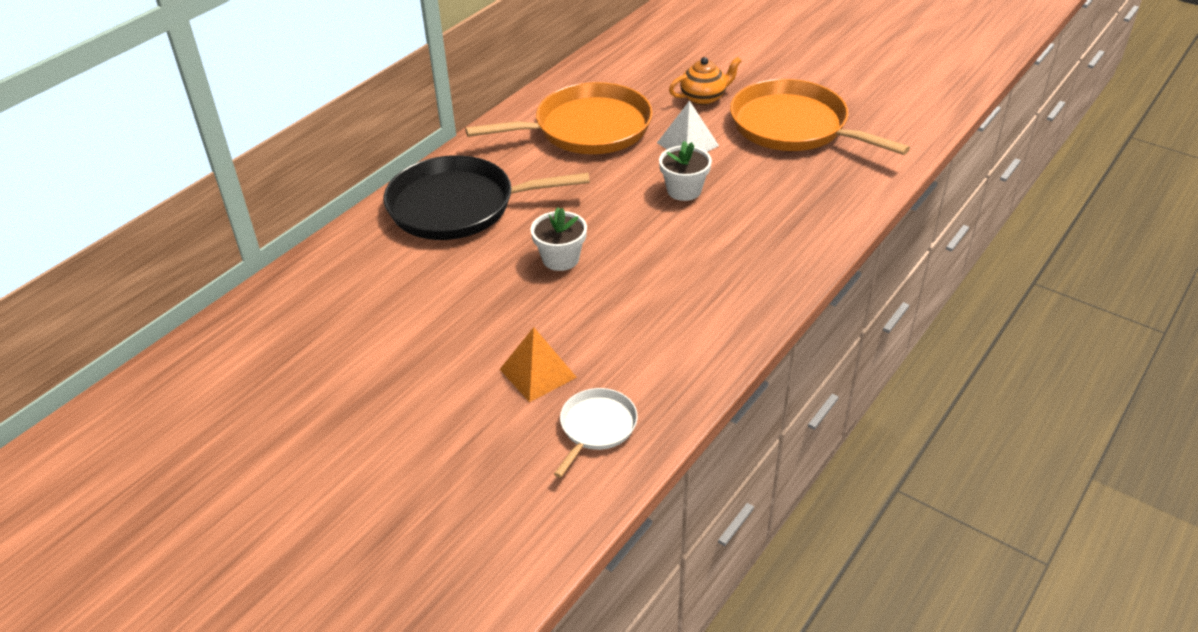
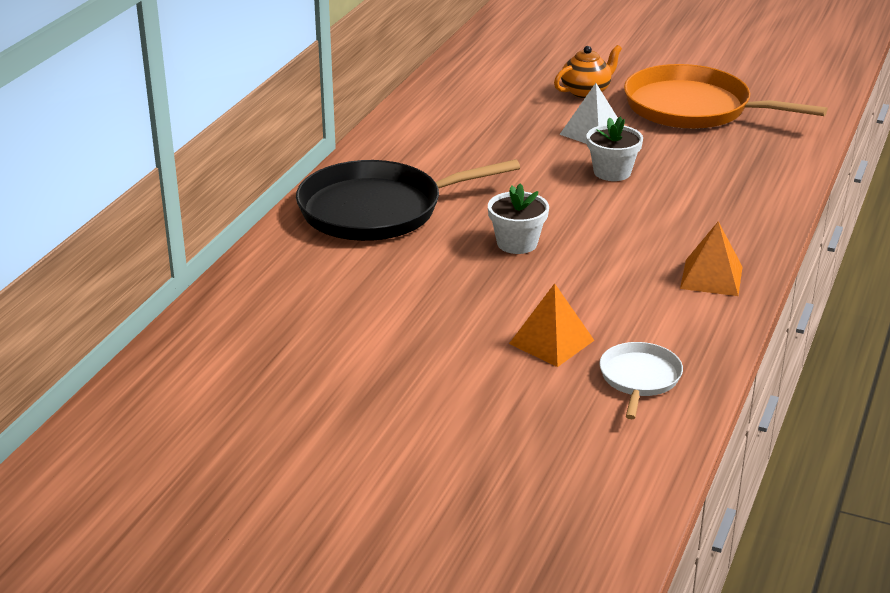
camera: 15 degrees left, 10 degrees down
orange pan [465,82,653,154] -> none
none -> orange pyramid [680,221,742,296]

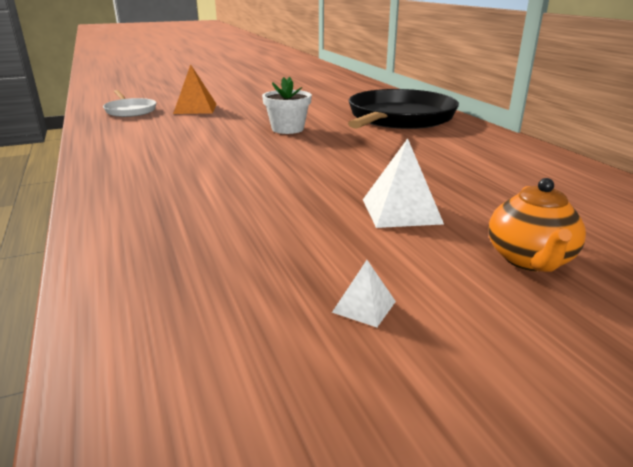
camera: 135 degrees right, 5 degrees down
white flower pot [586,117,643,181] -> none
orange pan [624,64,827,129] -> white pyramid [332,260,396,327]
orange pyramid [680,221,742,296] -> none

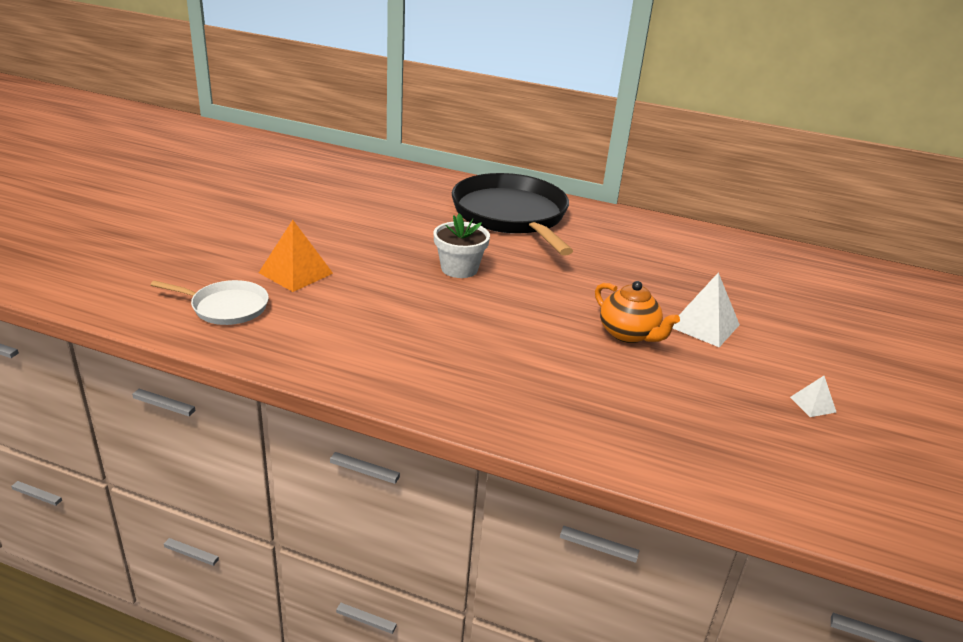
camera: 50 degrees left, 5 degrees up
orange teapot [488,178,586,272] -> orange teapot moved to [595,281,680,343]

